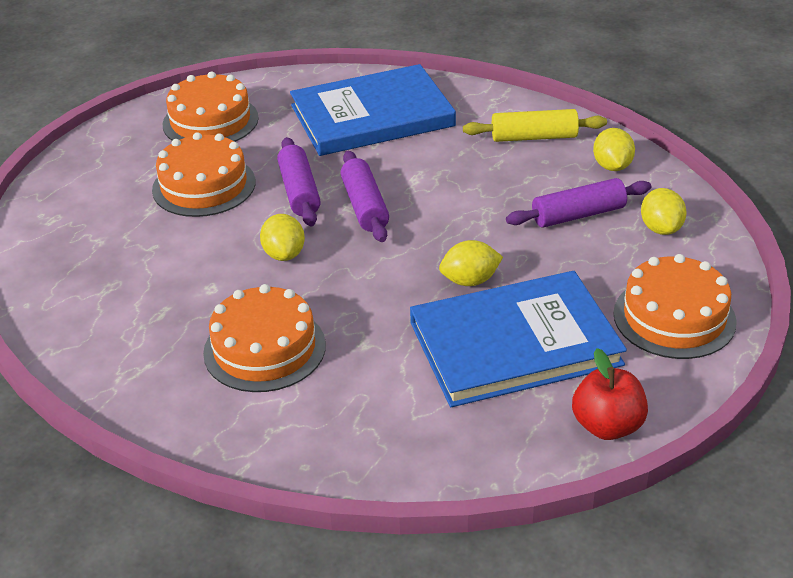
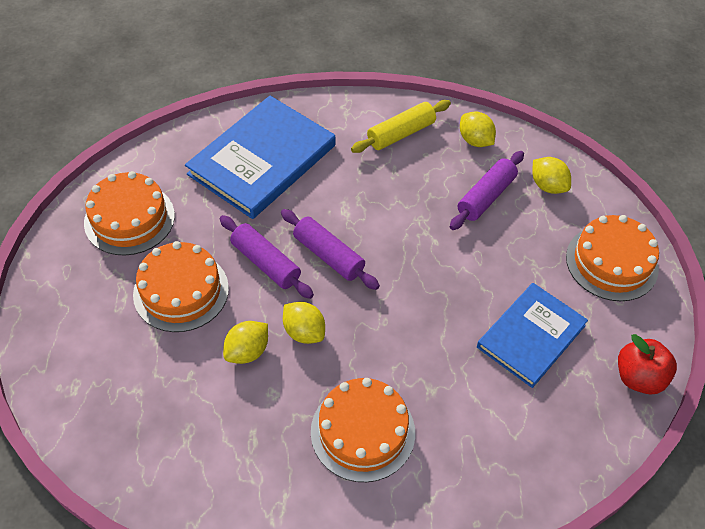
camera: 35 degrees left, 15 degrees up
blue book [410,271,627,407] -> blue book [477,283,588,388], size x0.66
yellow lemon [439,240,503,286] -> yellow lemon moved to [223,321,268,364]

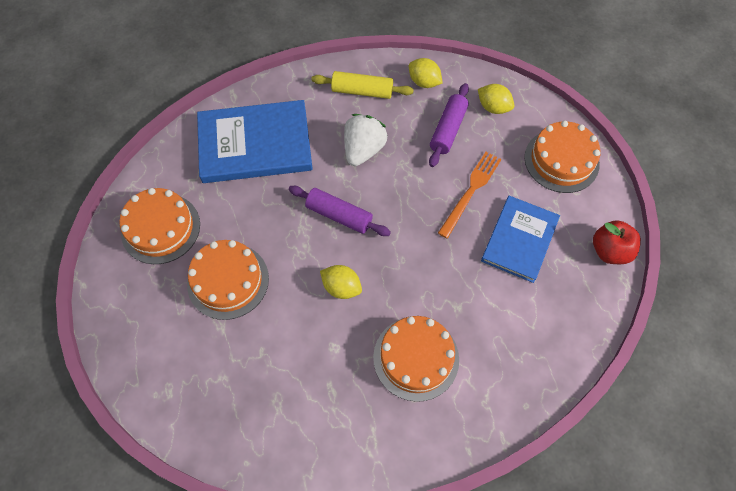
camera: 15 degrees left, 10 degrees up
blue book [185,96,336,219] -> blue book turned 60 degrees clockwise [197,100,313,183]
purple rolling pin [220,215,314,299] -> none
yellow lemon [223,321,268,364] -> none
yellow rolling pin [351,100,451,153] -> yellow rolling pin turned 60 degrees clockwise [311,71,414,99]
none -> white strawberry [344,114,387,166]
none -> orange fork [438,152,501,238]

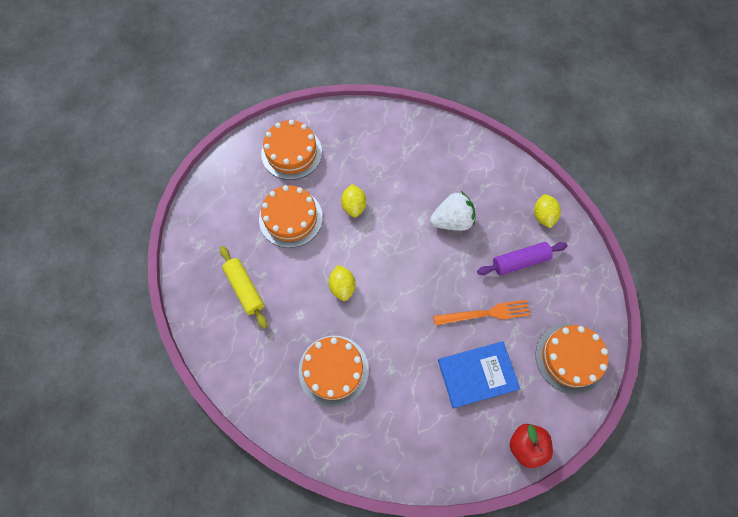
camera: 50 degrees right, 5 degrees up
blue book [197,100,313,183] -> none
purple rolling pin [289,186,391,236] -> none
yellow rolling pin [311,71,414,99] -> yellow rolling pin moved to [220,246,267,329]
yellow lemon [478,84,514,114] -> yellow lemon moved to [341,184,366,217]

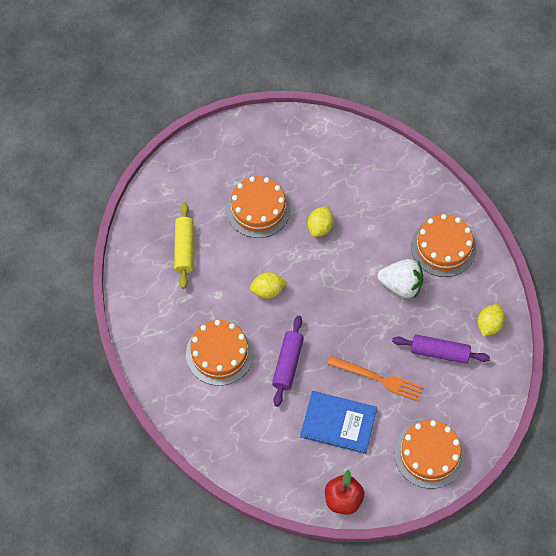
camera: 30 degrees right, 5 degrees down
orange cake [261,120,322,180] -> orange cake moved to [411,214,476,277]
yellow lemon [329,264,355,301] -> yellow lemon turned 60 degrees clockwise [250,272,287,299]
none -> purple rolling pin [272,316,304,407]

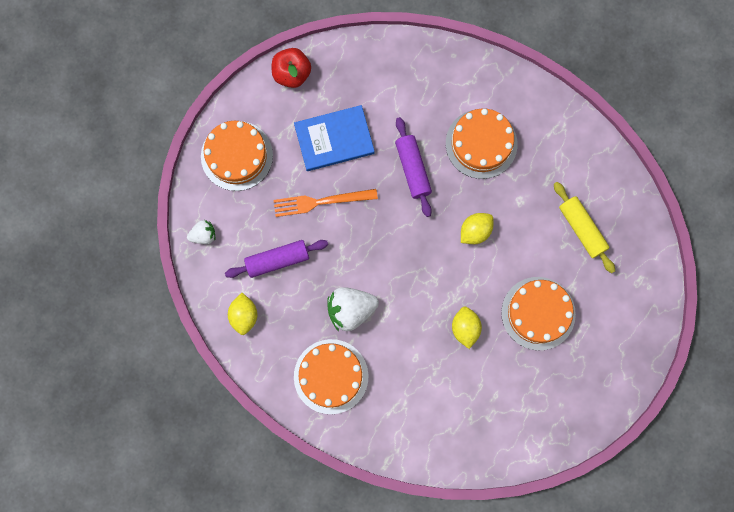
camera: 150 degrees right, 15 degrees up
none -> white strawberry [187,220,215,244]

